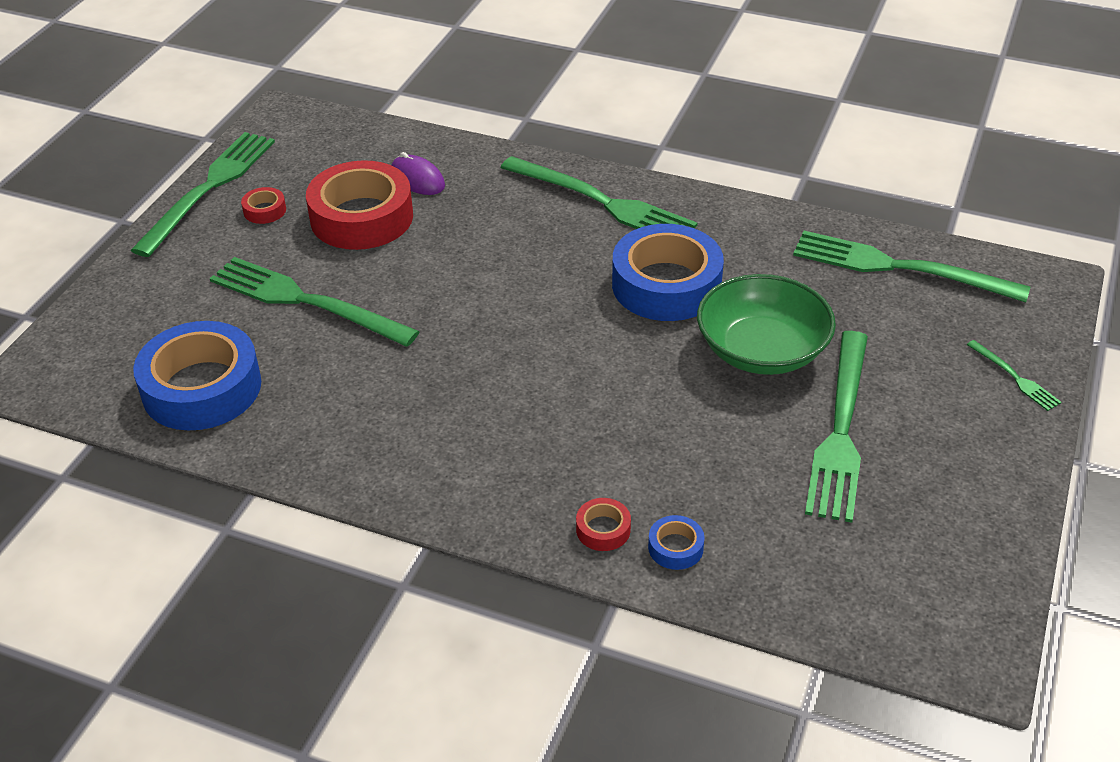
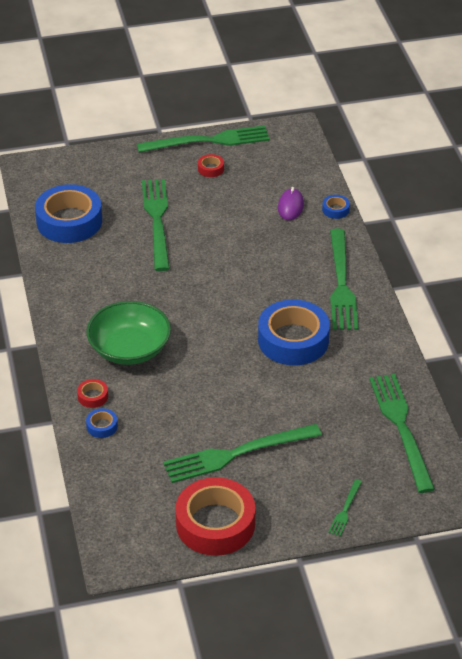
camera: 55 degrees right, 0 degrees up
red tape [306,160,413,250] -> red tape moved to [175,477,255,556]
green bowl [697,274,836,375] -> green bowl moved to [86,301,171,365]
none -> blue tape [322,195,350,219]

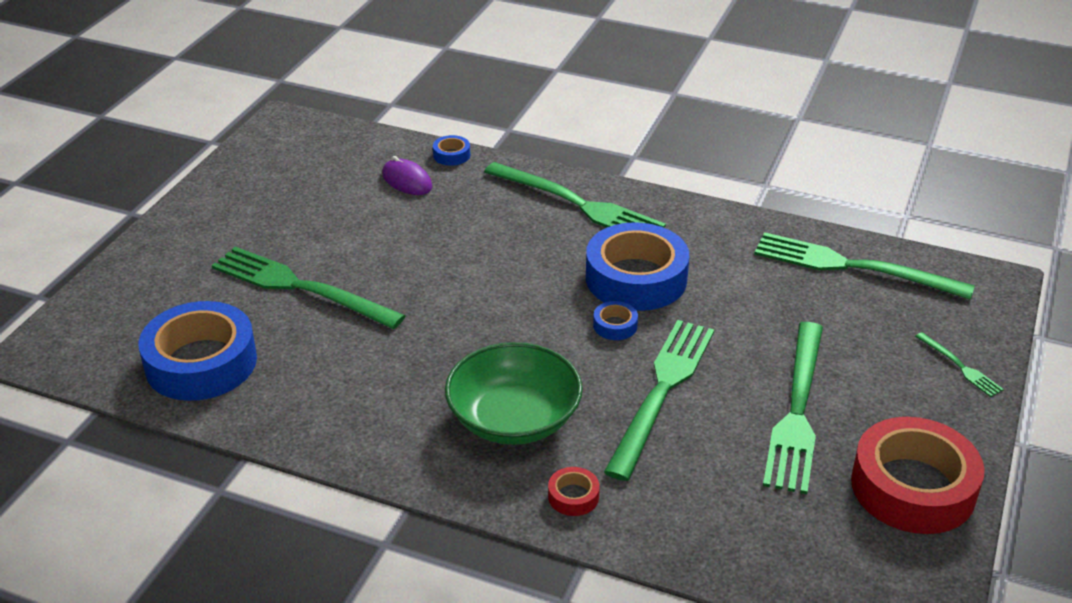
camera: 55 degrees left, 5 degrees down
blue tape [86,408,118,438] -> blue tape moved to [593,301,638,340]
green fork [137,126,270,153] -> green fork moved to [604,320,714,481]
red tape [198,154,224,177] -> none

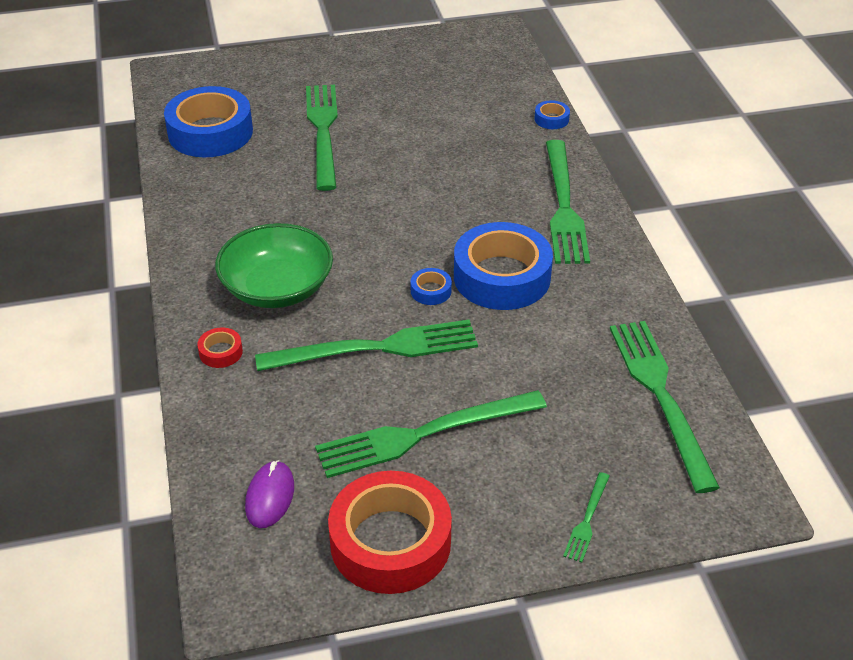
camera: 55 degrees right, 5 degrees up
purple mouse [382,156,432,195] -> purple mouse moved to [245,460,294,528]

